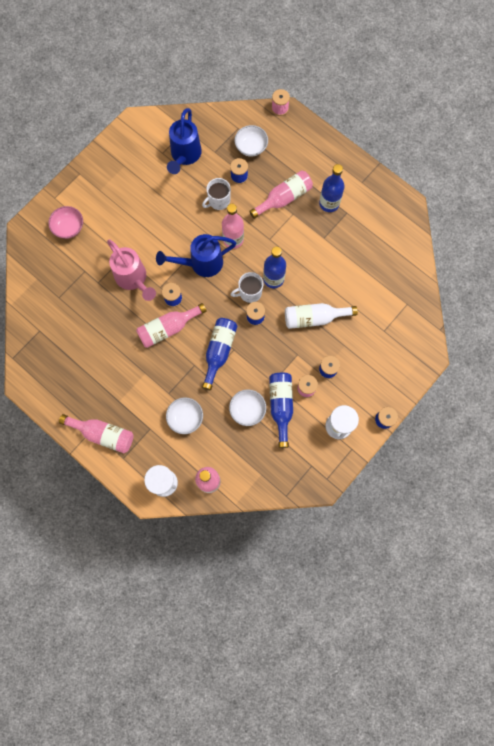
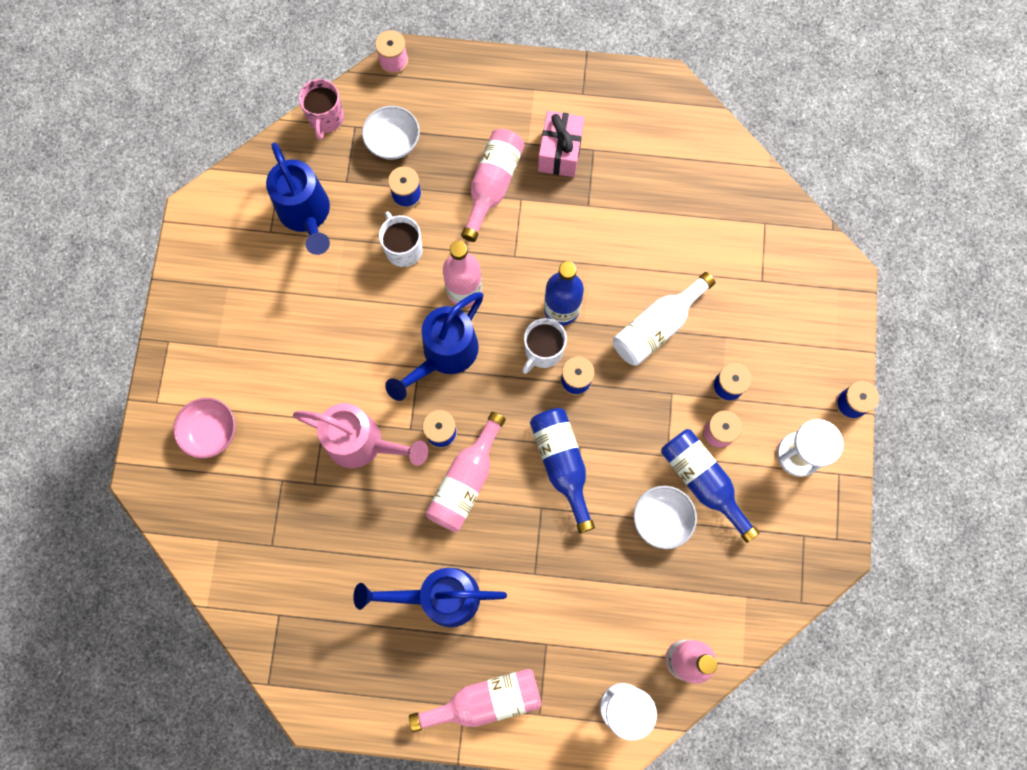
camera: 35 degrees left, 0 degrees up
white bowl [166,397,203,434] -> none
white mug [202,178,231,210] -> white mug turned 135 degrees clockwise [379,211,423,267]
blue bottle [319,164,345,212] -> pink gift [538,111,585,177]
none -> pink mug [299,79,344,140]
none -> blue watering can [353,568,507,627]

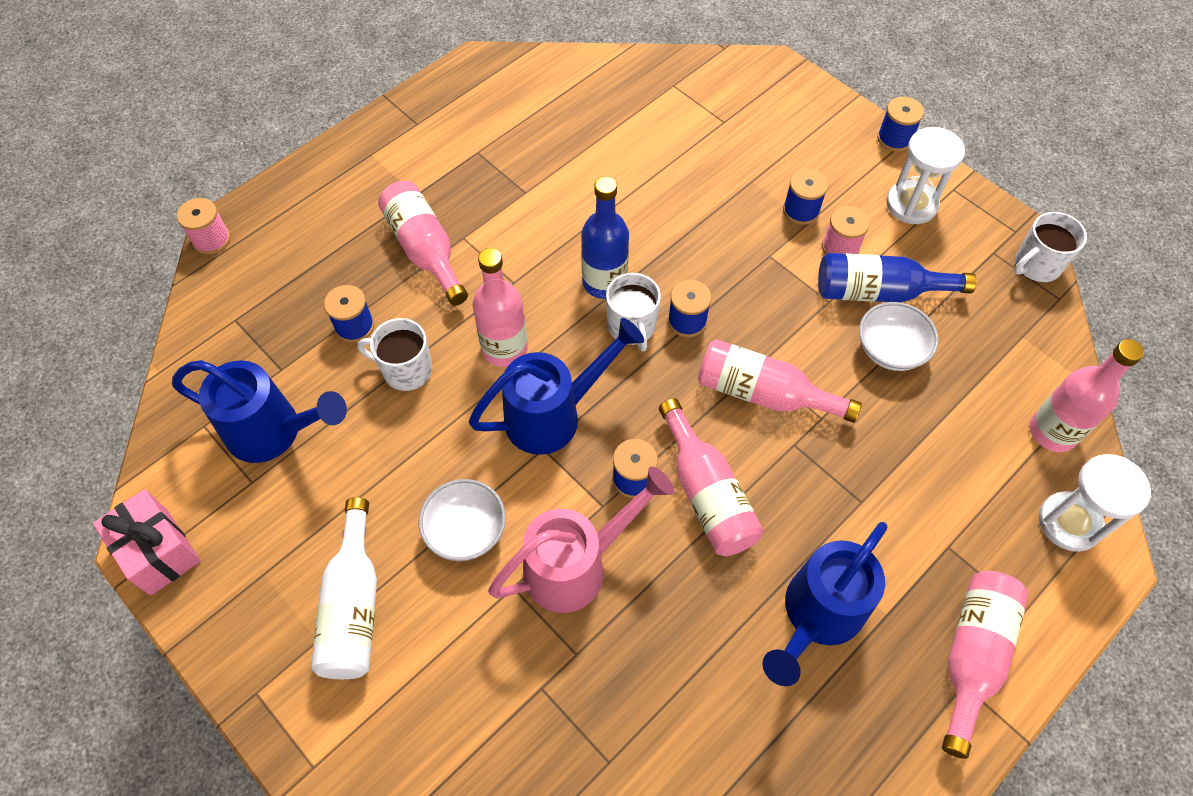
camera: 50 degrees left, 15 degrees down
pink bowl [173,398,236,459] -> none
pink mug [299,79,344,140] -> none
white bowl [362,106,420,160] -> white bowl moved to [419,479,506,561]
blue watering can [385,292,483,401] -> blue watering can turned 105 degrees counterclockwise [469,318,644,455]
blue bottle [530,408,595,533] -> pink bottle [698,339,862,423]
pink gift [538,111,585,177] -> pink gift moved to [93,489,201,596]
white bottle [613,272,715,366] -> white bottle moved to [311,497,377,679]
none -> white mug [1014,212,1087,283]

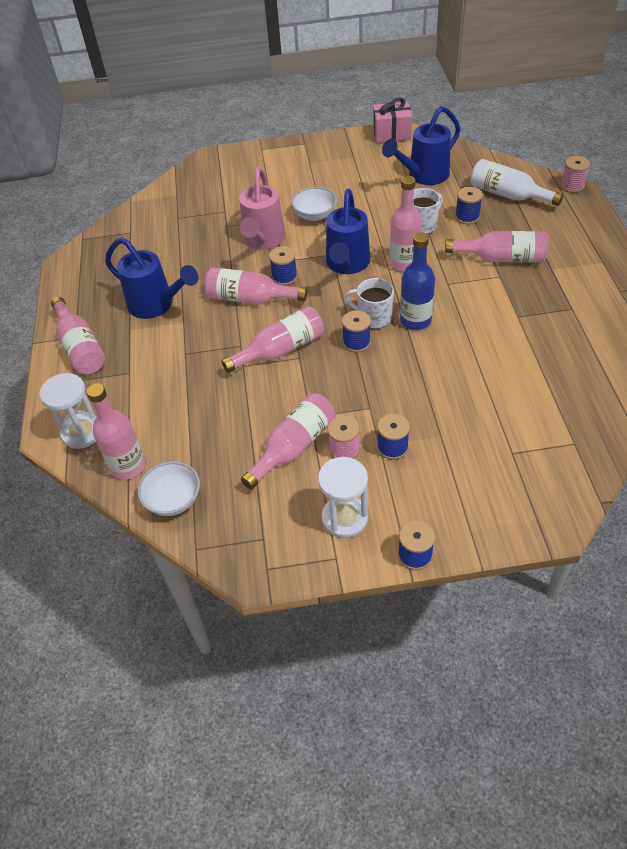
camera: 130 degrees right, 10 degrees down
white bottle [311,497,377,679] -> white bottle moved to [471,159,563,206]
blue watering can [762,522,887,686] -> blue watering can turned 135 degrees clockwise [105,237,199,319]
blue bottle [818,253,976,303] -> pink bottle [241,393,335,490]
white bowl [859,302,939,371] -> white bowl moved to [137,461,200,516]
white mug [1014,212,1087,283] -> none

